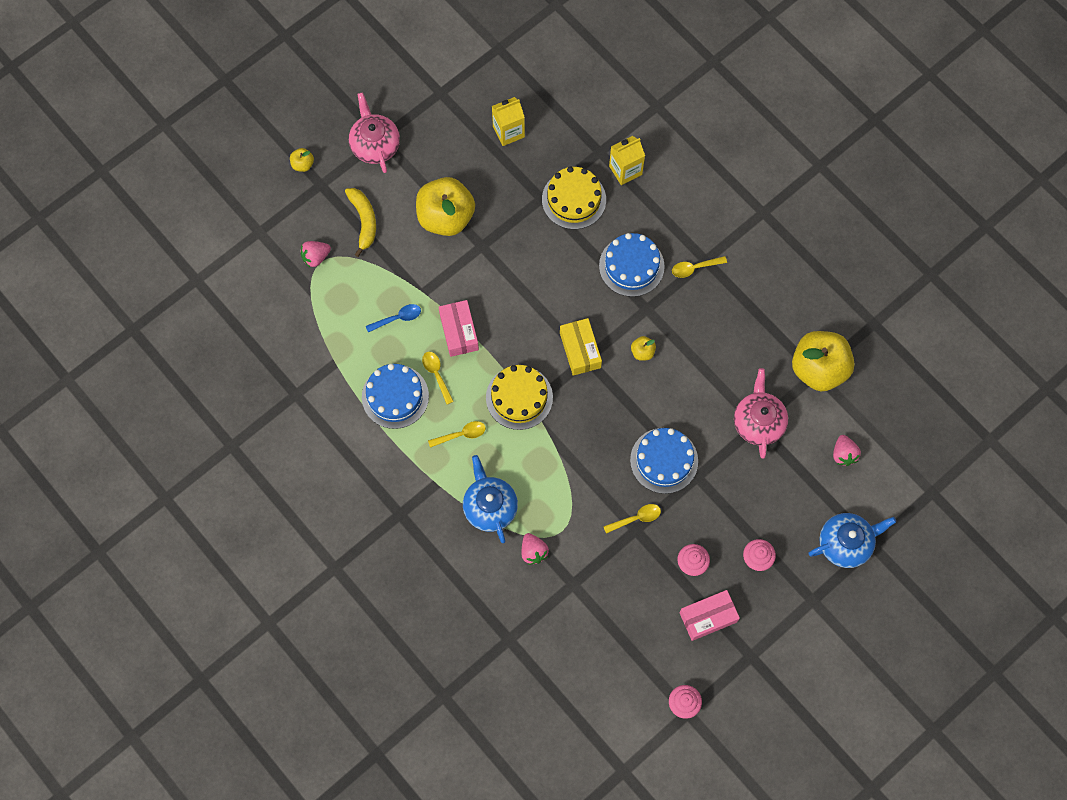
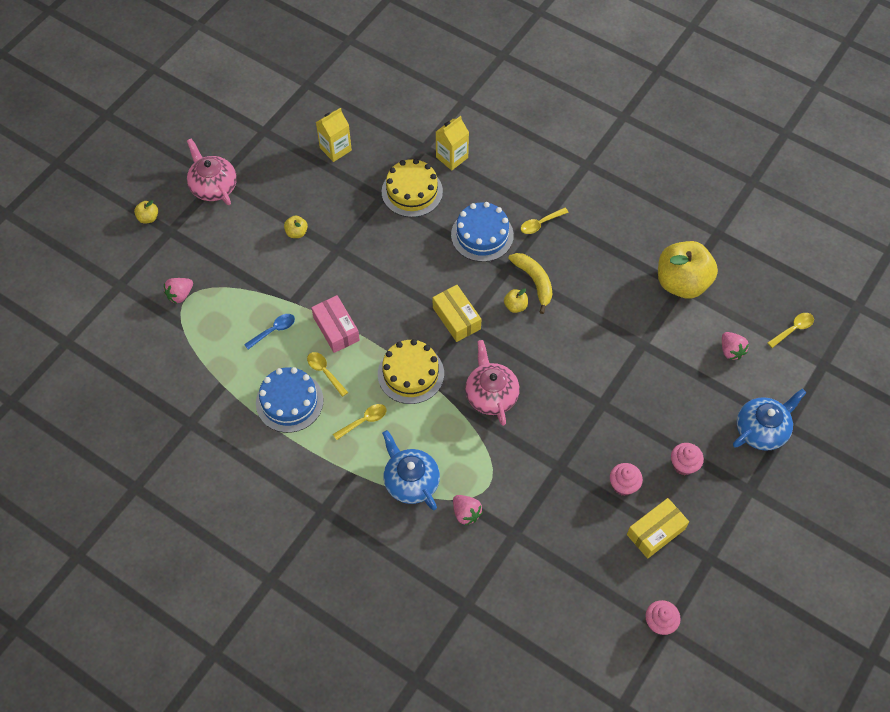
camera: 15 degrees left, 10 degrees down
yellow banana [345,188,376,257] -> yellow banana moved to [508,253,552,314]
yellow apple [416,177,475,236] -> yellow apple [284,216,308,238], size x0.41
yellow spoon [603,504,661,534] -> yellow spoon moved to [767,313,814,348]
blue cake [630,428,698,494] -> none
pink box [680,590,740,641] -> yellow box [627,498,689,559]
pink teapot [734,368,788,459] -> pink teapot moved to [465,340,520,426]

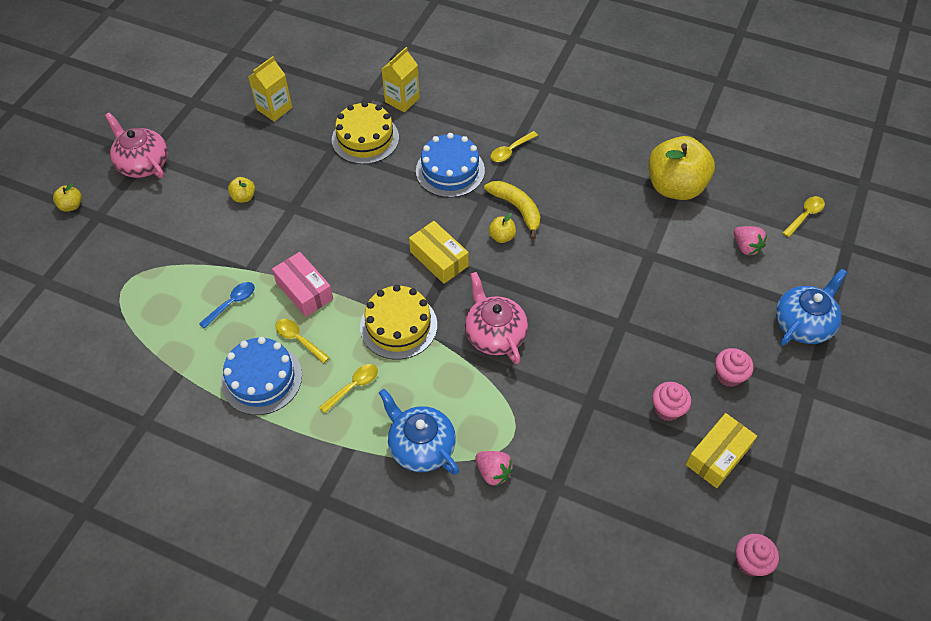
camera: 10 degrees left, 5 degrees down
pink strawberry [164,278,193,304] -> none

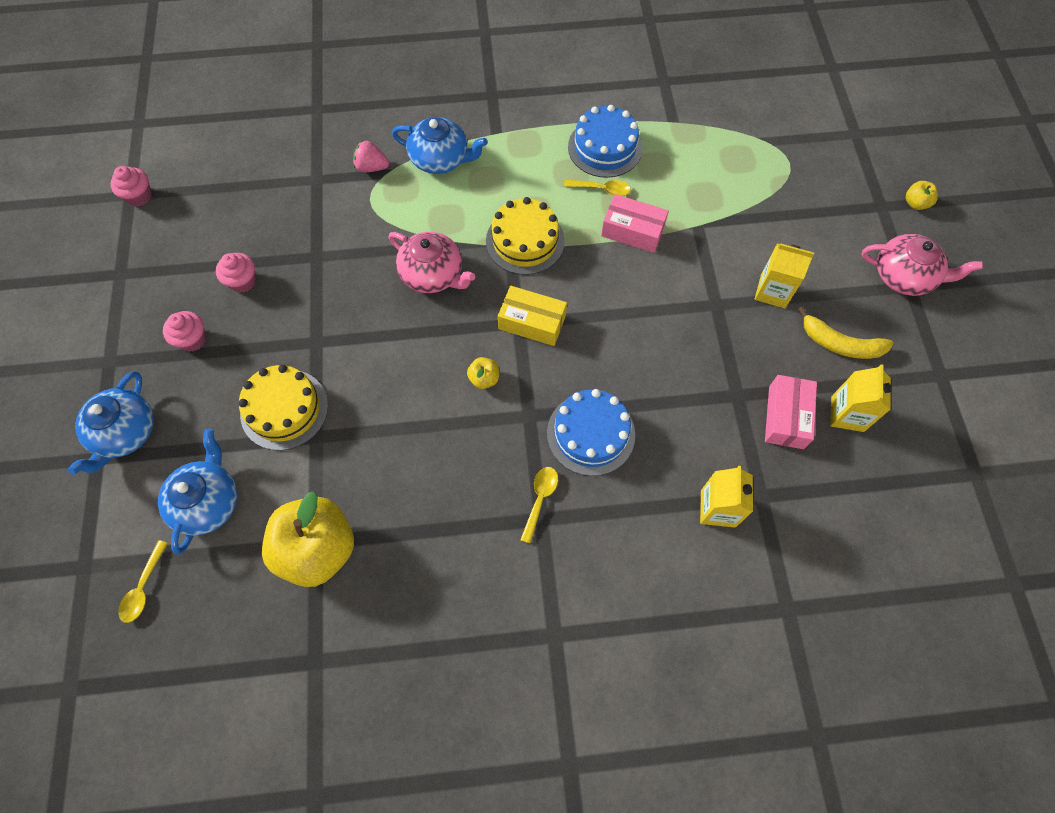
camera: 150 degrees right, 10 degrees up
blue spoon [199,282,255,329] -> none
yellow apple [228,177,255,203] -> yellow carton [755,243,814,308]
yellow spoon [319,364,378,414] -> none
yellow cake [332,101,399,164] -> yellow cake moved to [238,365,328,450]
yellow banana [484,181,541,239] -> yellow banana moved to [797,307,893,359]
yellow box [686,413,757,488] -> none
pink strawberry [734,226,767,255] -> blue teapot [158,429,237,554]
none -> pink box [765,375,817,449]

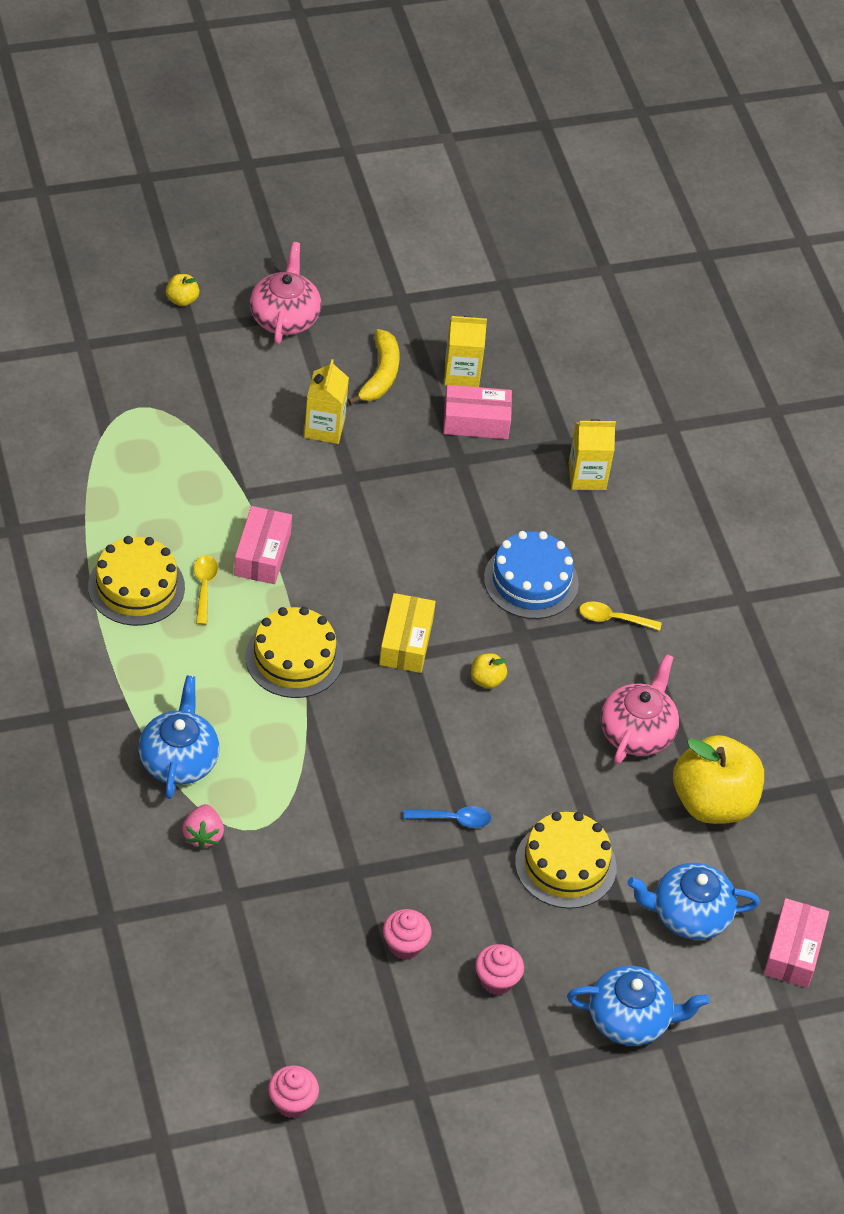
camera: 105 degrees left, 15 degrees down
yellow spoon [118,540,168,623] -> pink box [764,898,829,988]
pink teapot [389,232,475,293] -> pink teapot moved to [600,654,679,764]
blue cake [568,105,642,178] -> yellow cake [88,536,185,626]
none -> blue spoon [403,806,491,828]

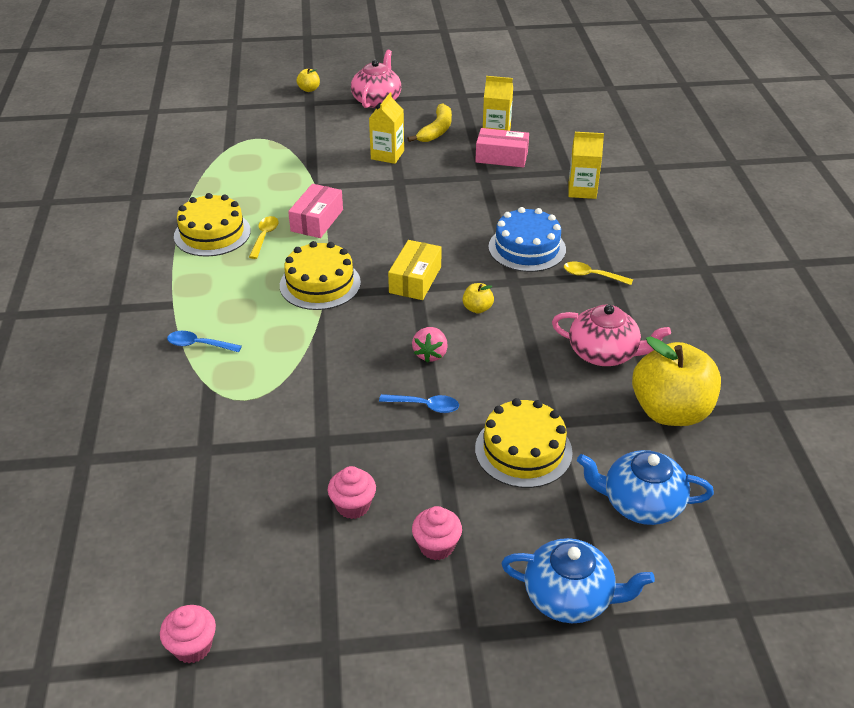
camera: 15 degrees right, 10 degrees down
blue teapot [138,675,220,799] -> blue spoon [167,331,242,352]
pink strawberry [182,804,224,849] -> pink strawberry moved to [412,327,448,363]
pink teapot [600,654,679,764] -> pink teapot turned 75 degrees clockwise [552,305,671,366]
pink box [764,898,829,988] -> none

